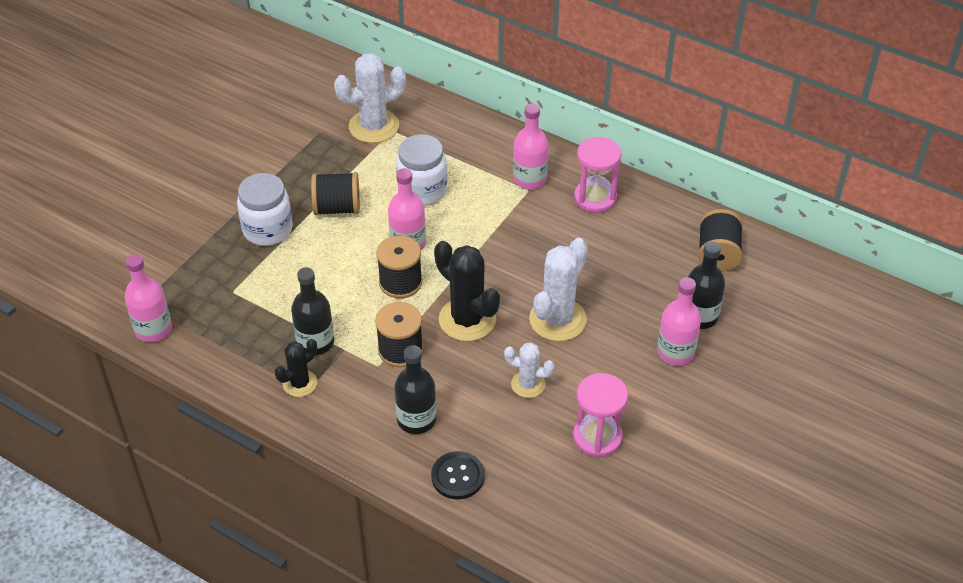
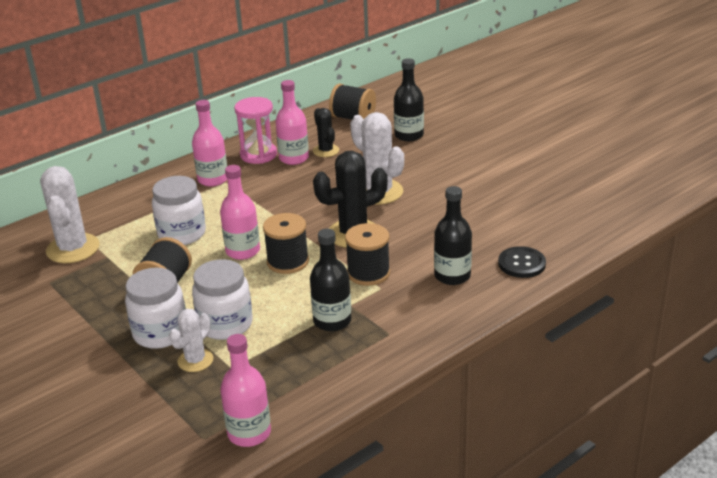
camera: 70 degrees left, 15 degrees down
black cactus [275,339,317,397] -> black cactus moved to [313,108,339,157]
white cactus [504,343,555,398] -> white cactus moved to [169,309,213,372]
pink hourglass [573,373,628,458] -> none
pink bottle [657,277,701,366] -> pink bottle moved to [275,80,309,165]
none -> white jar [192,259,253,340]

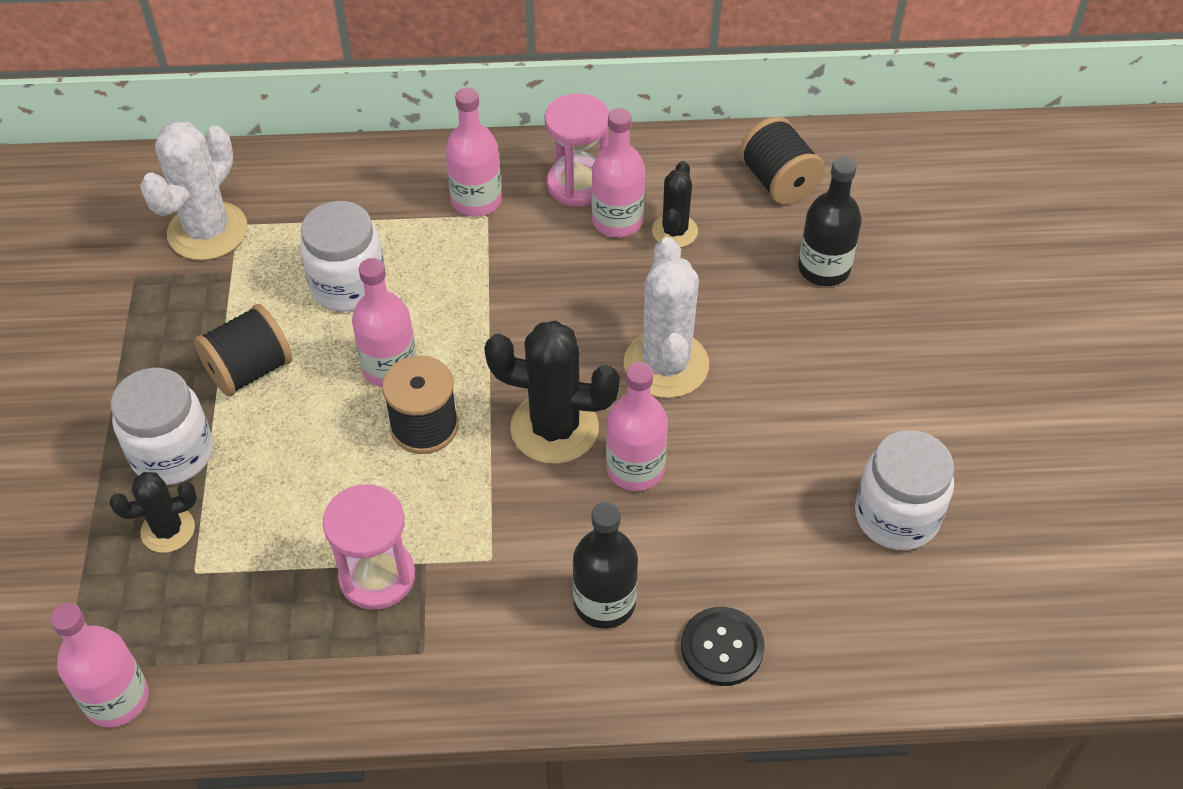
camera: 35 degrees right, 20 degrees up
white cactus [169,309,213,372] -> black cactus [109,472,197,553]
white jar [192,259,253,340] -> white jar moved to [855,430,954,550]
black bottle [310,229,352,331] -> pink hourglass [323,484,415,610]
black spool [345,223,390,286] -> none
none -> pink bottle [606,362,668,491]

